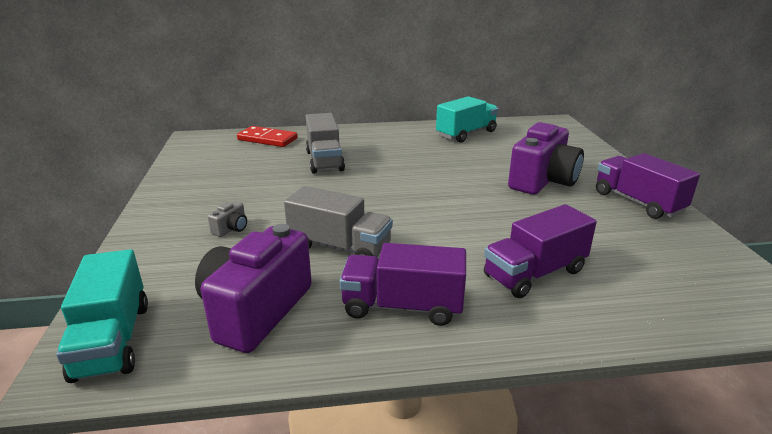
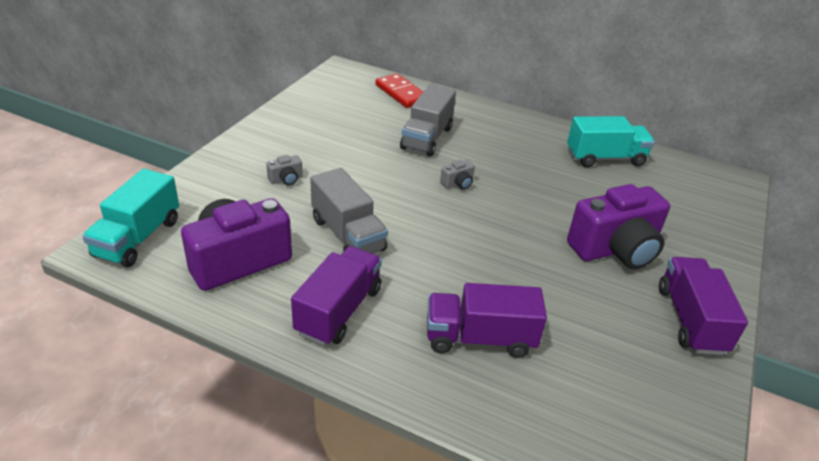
camera: 30 degrees right, 10 degrees up
purple truck [339,243,466,326] -> purple truck turned 75 degrees clockwise [291,246,382,346]
none -> grey camera [440,160,475,190]

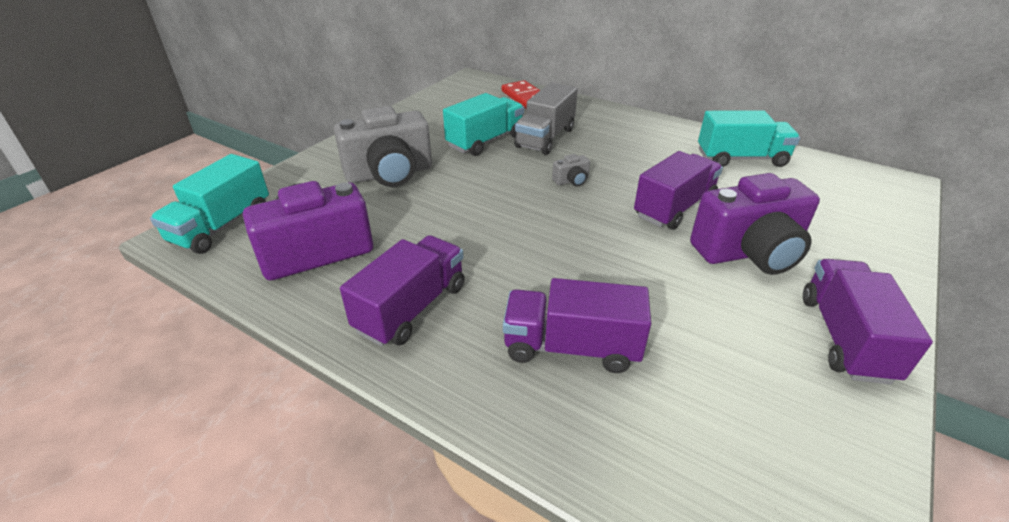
camera: 10 degrees right, 0 degrees up
grey camera [266,155,303,185] -> grey camera [334,106,432,187], size x2.47
grey truck [310,168,388,254] -> none
none -> turquoise truck [443,93,524,156]
none -> purple truck [634,151,723,230]

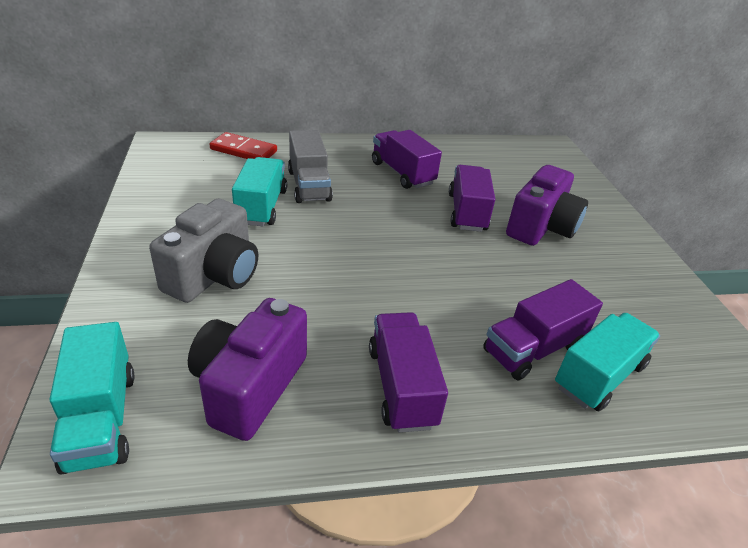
camera: 45 degrees left, 0 degrees up
grey camera [552,154,590,186] -> none
turquoise truck [698,110,800,167] -> turquoise truck moved to [555,313,660,411]
purple truck [803,259,933,385] -> purple truck moved to [372,130,442,189]

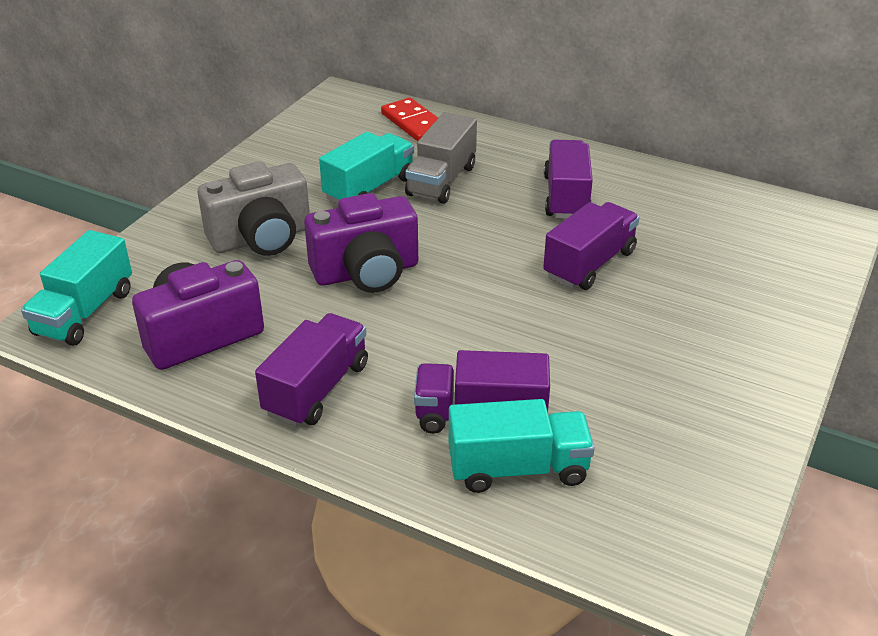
camera: 40 degrees right, 0 degrees up
purple camera [506,165,588,246] -> purple camera moved to [304,193,418,293]

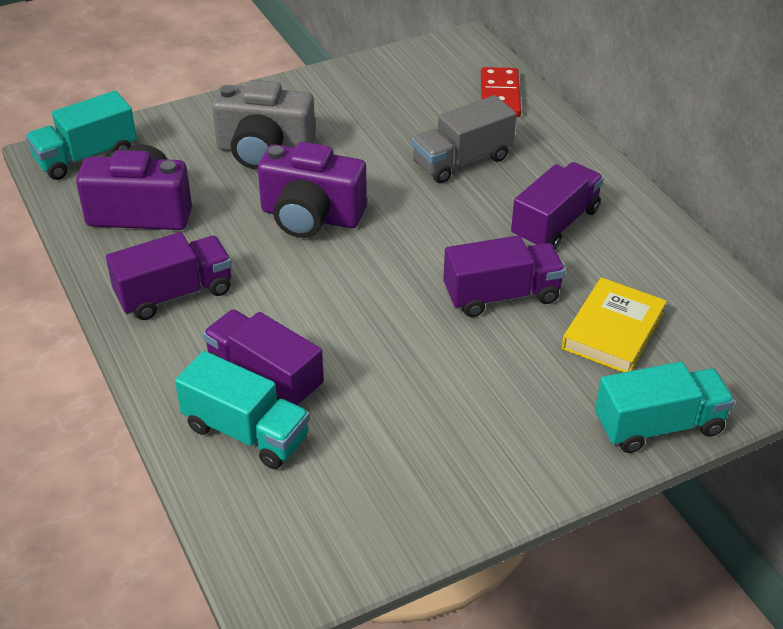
camera: 35 degrees right, 5 degrees up
turquoise truck [319,132,414,204] -> turquoise truck moved to [595,362,735,453]
none -> yellow book [562,277,667,372]

